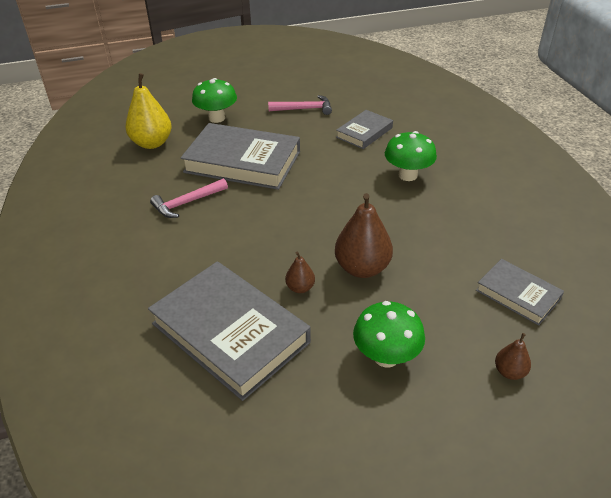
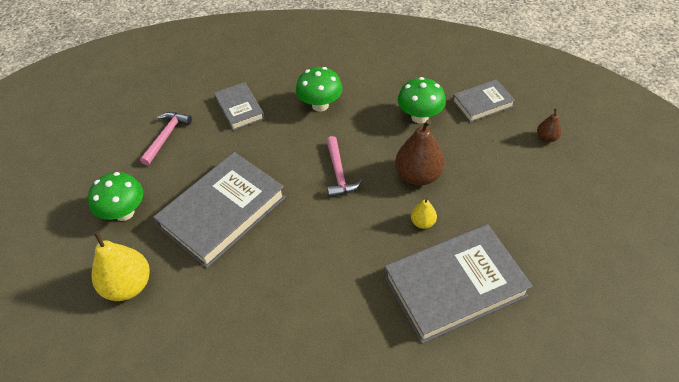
camera: 65 degrees left, 10 degrees up
pink hammer [150,178,228,218] -> pink hammer moved to [326,136,363,197]
brown pear [285,251,315,293] -> yellow pear [411,198,437,229]
green mushroom [353,301,425,368] -> green mushroom moved to [398,77,446,123]

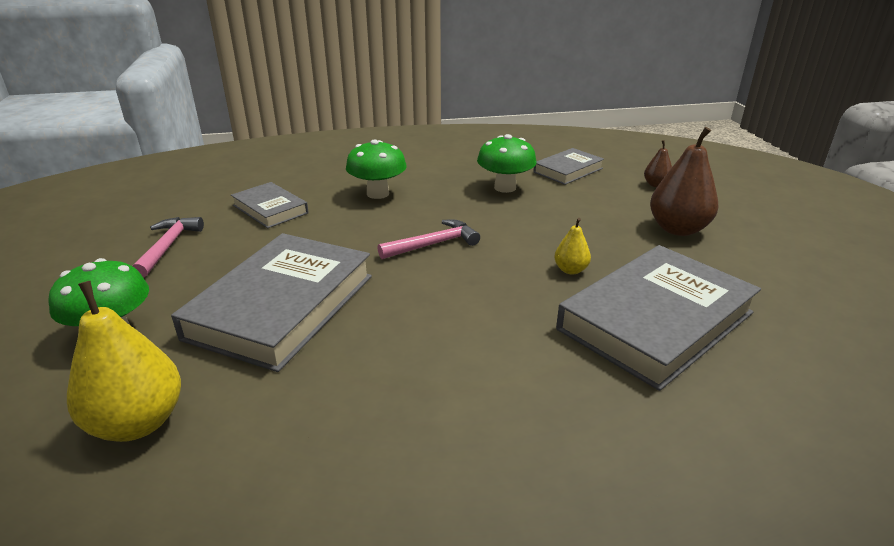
camera: 20 degrees left, 20 degrees down
pink hammer [326,136,363,197] -> pink hammer turned 90 degrees counterclockwise [378,220,480,259]
brown pear [395,120,445,186] -> brown pear moved to [650,127,719,236]

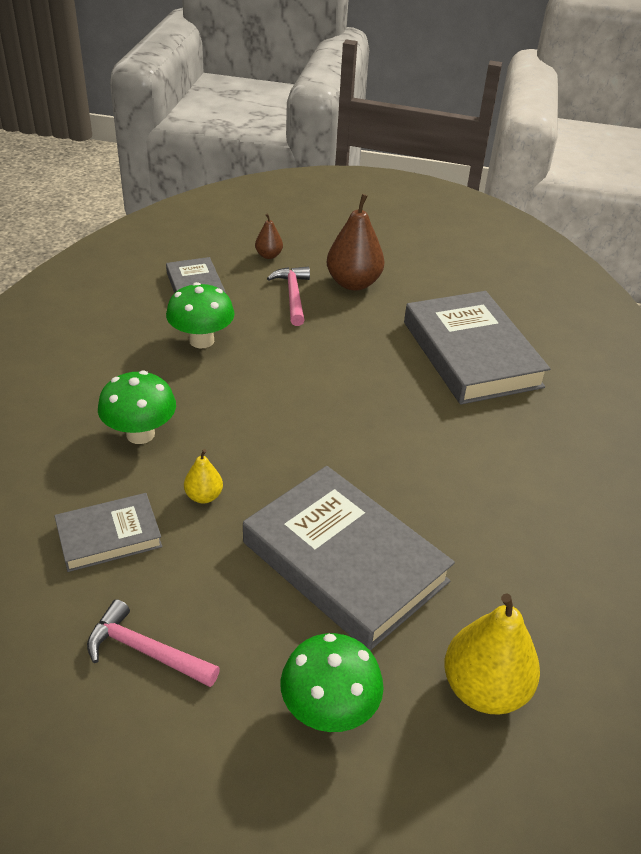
camera: 70 degrees left, 10 degrees up
pink hammer [378,220,480,259] -> pink hammer moved to [267,266,310,326]
yellow pear [554,218,591,275] -> yellow pear moved to [184,449,223,504]

